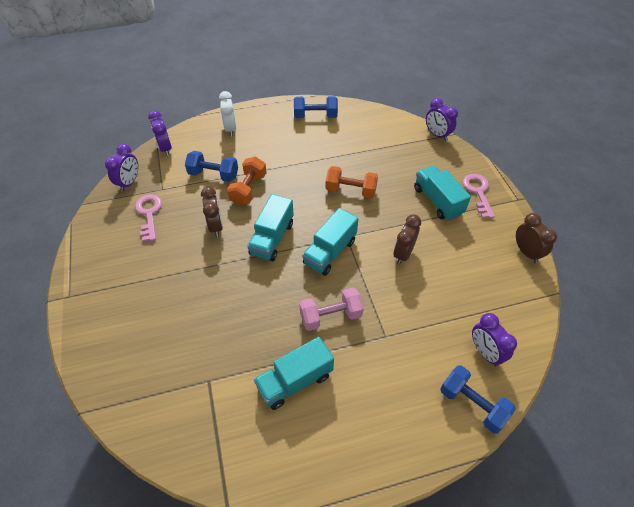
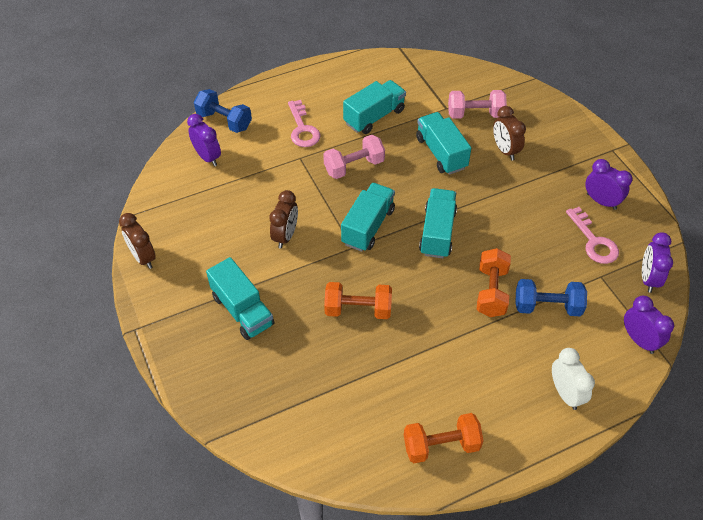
camera: 170 degrees right, 0 degrees up
brown clock [201,187,223,237] -> brown clock moved to [493,106,526,160]
blue dumbbell [294,96,338,118] -> orange dumbbell [404,413,484,463]
purple clock [426,98,458,141] -> purple clock moved to [585,159,632,210]
pink key [463,174,495,218] -> pink key moved to [288,100,320,147]
none -> turquoise truck [416,112,471,175]
none -> pink dumbbell [448,90,507,119]

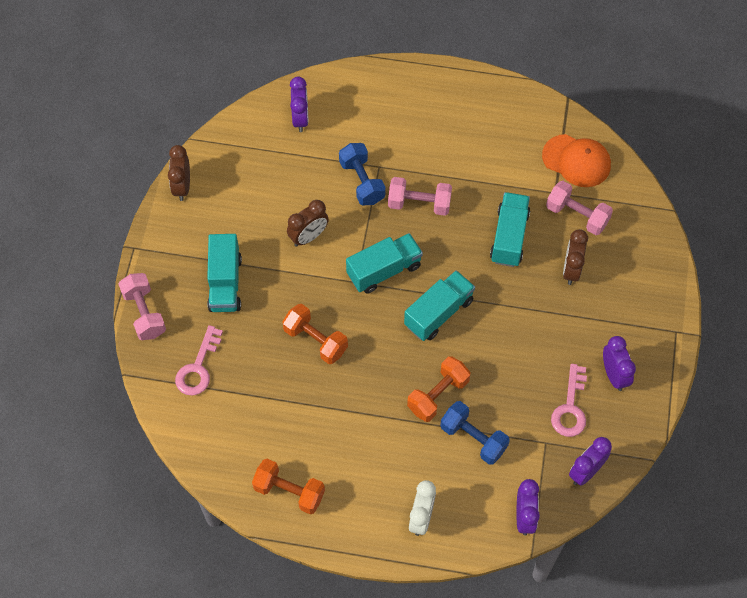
camera: 35 degrees right, 10 degrees up
blue dumbbell [194,89,252,133] -> blue dumbbell moved to [339,143,385,205]
pink key [288,100,320,147] -> pink key moved to [175,325,223,395]
turquoise truck [343,80,406,134] -> none
none -> pink dumbbell [118,273,166,340]
none -> orange cap [542,134,611,187]

